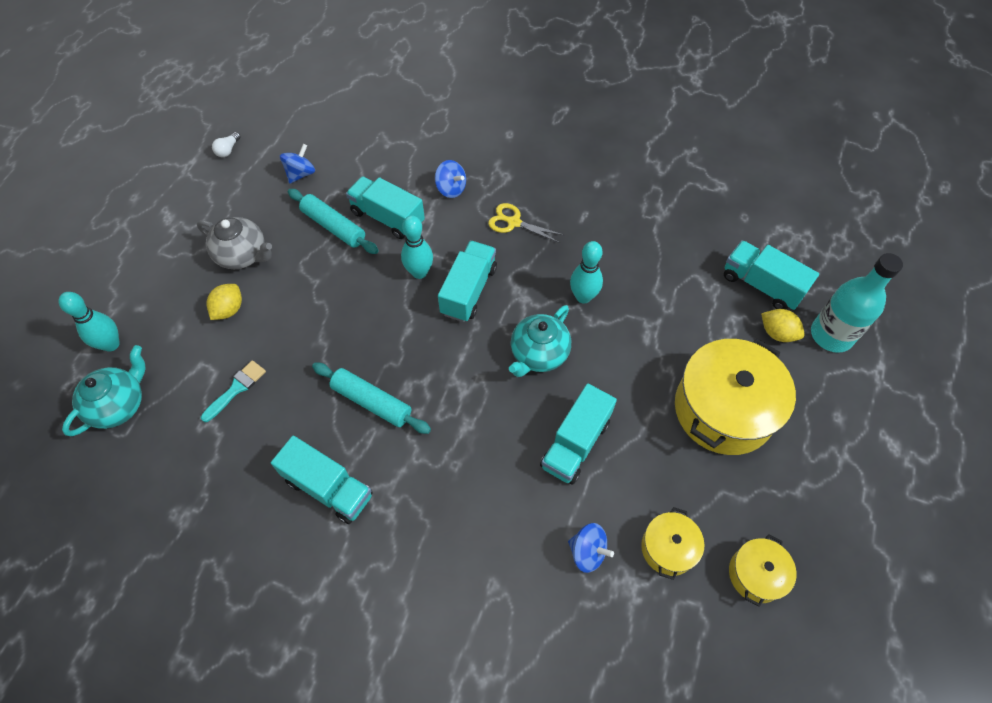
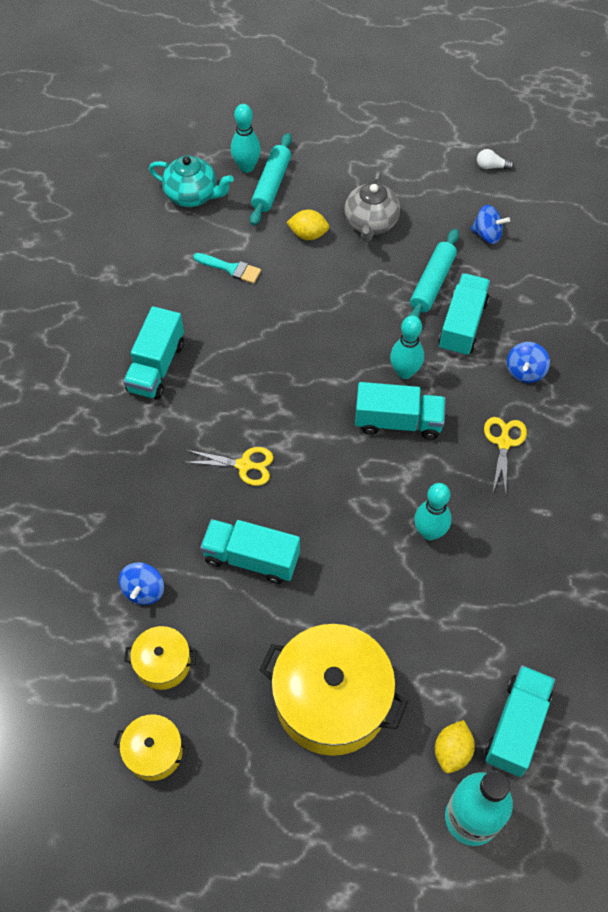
camera: 75 degrees right, 0 degrees up
turquoise rolling pin [312,363,431,434] -> turquoise rolling pin moved to [250,133,292,226]
turquoise teapot [509,305,571,377] -> none
none -> yellow scissors [183,447,274,486]

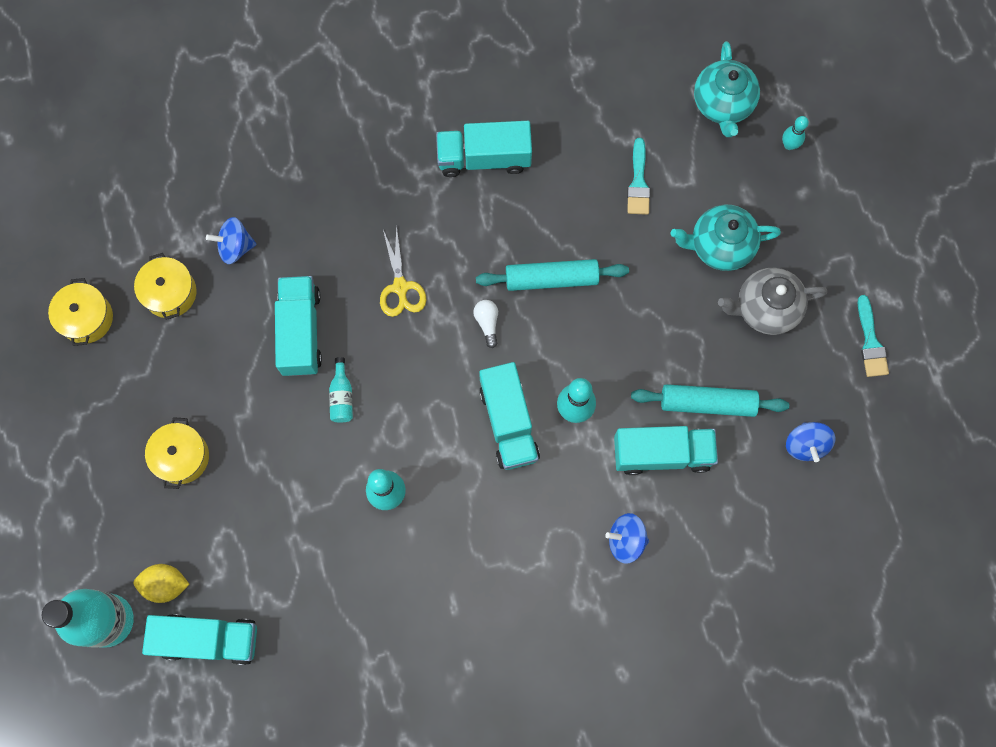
camera: 70 degrees right, 15 degrees up
turquoise bowling pin [231,104,261,173] -> turquoise bowling pin [782,116,809,150], size x0.60
turquoise rolling pin [250,133,292,226] -> turquoise rolling pin moved to [476,259,629,291]
yellow pot [260,624,408,756] -> yellow pot [145,417,209,489], size x0.50
yellow lemon [286,210,329,240] -> turquoise teapot [671,205,781,271]
white light bulb [477,149,514,170] -> white light bulb moved to [473,300,498,348]
yellow scissors [484,417,527,493] -> none
none -> turquoise bottle [329,357,353,423]
none -> turquoise brush [858,295,889,377]

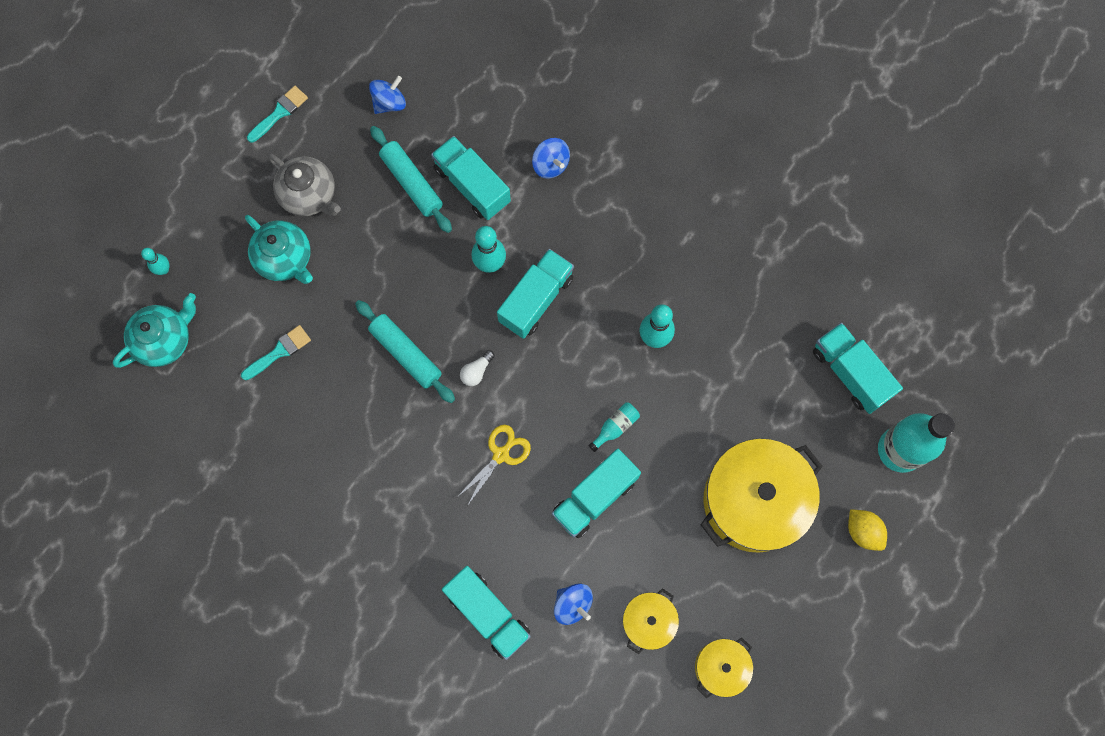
camera: 130 degrees left, 0 degrees up
yellow lemon [134,564,190,603] -> yellow lemon moved to [848,509,887,551]
yellow pot [145,417,209,489] -> yellow pot [700,439,823,553], size x2.01
turquoise truck [436,121,532,177] -> turquoise truck moved to [442,566,531,660]

